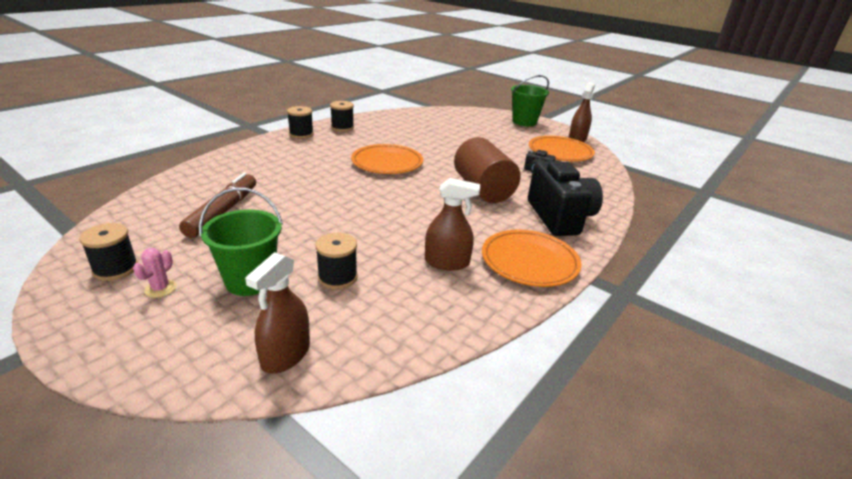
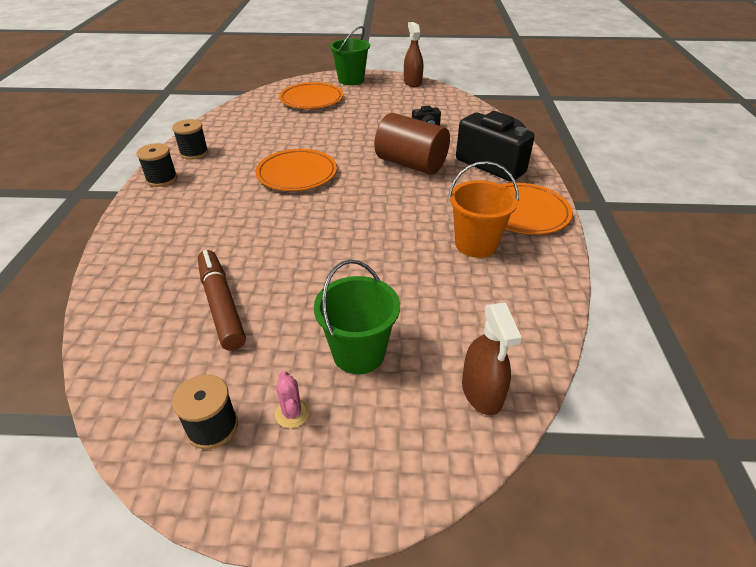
camera: 35 degrees left, 10 degrees up
black spool [315,233,358,289] -> none
brown spray bottle [425,178,480,270] -> orange bucket [448,161,519,258]
orange plate [529,136,595,162] -> orange plate moved to [279,82,343,109]

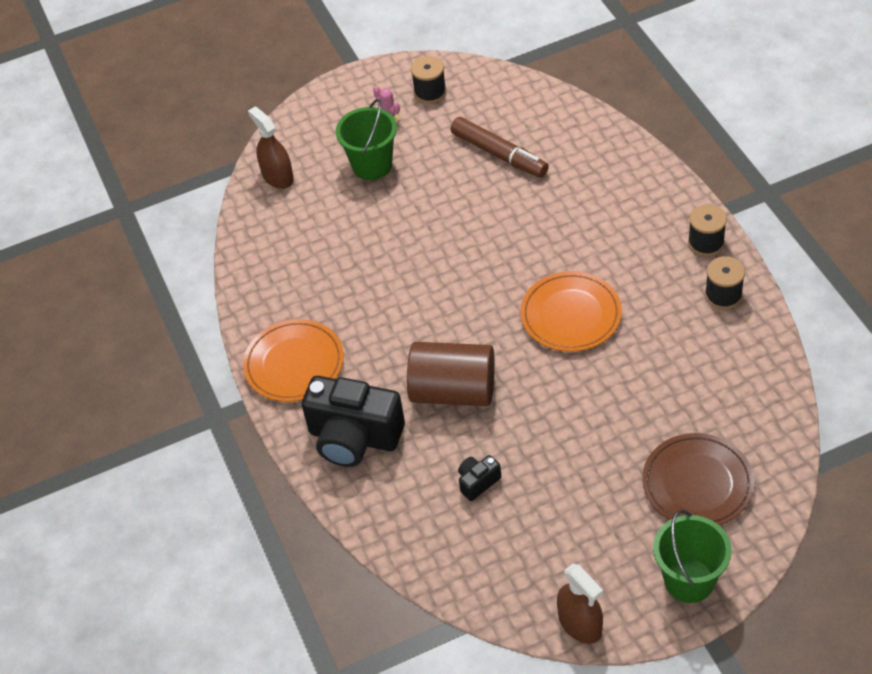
camera: 160 degrees right, 10 degrees up
orange plate [279,82,343,109] -> brown plate [642,433,754,525]
orange bucket [448,161,519,258] -> none

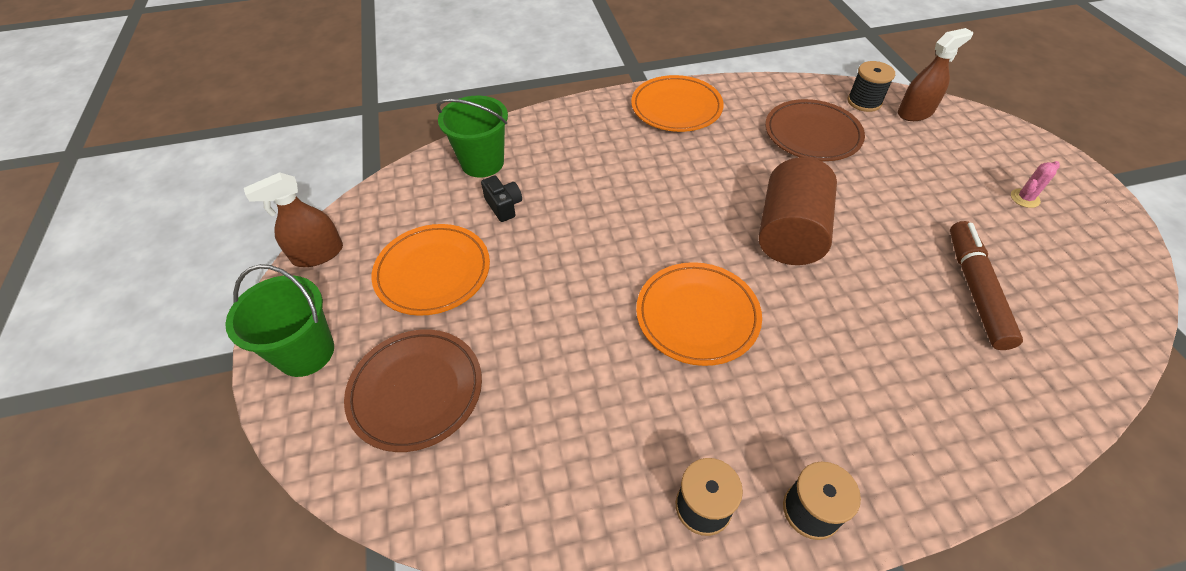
camera: 95 degrees right, 0 degrees up
black camera [302,376,405,467] -> none
green bucket [336,99,397,181] -> green bucket moved to [437,96,508,178]
brown cylinder [407,342,495,406] -> brown cylinder moved to [758,157,837,265]
black spool [411,56,447,104] -> black spool moved to [848,61,895,112]
brown marker [451,117,549,178] -> brown marker turned 135 degrees clockwise [950,221,1023,350]
none -> orange plate [371,224,490,316]
none -> brown plate [765,99,865,161]

